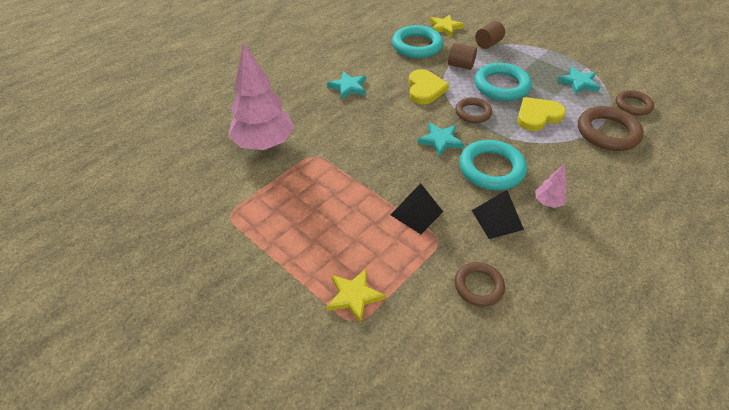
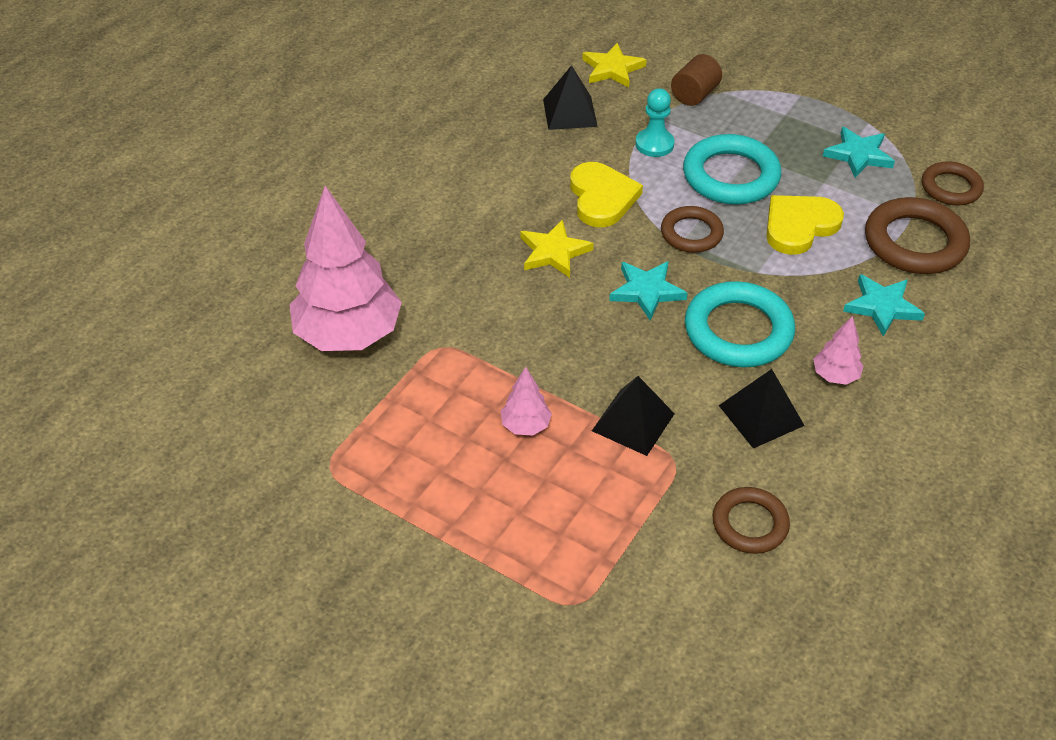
camera: 10 degrees left, 0 degrees up
yellow star [326,268,386,324] -> yellow star moved to [521,219,593,278]
turquoise star [327,71,366,100] -> turquoise star moved to [843,274,925,337]
turquoise ring [392,25,443,58] -> black pyramid [543,65,598,130]
brown cylinder [448,43,477,70] -> turquoise pawn [635,88,675,157]
none -> pink tree [501,367,552,436]

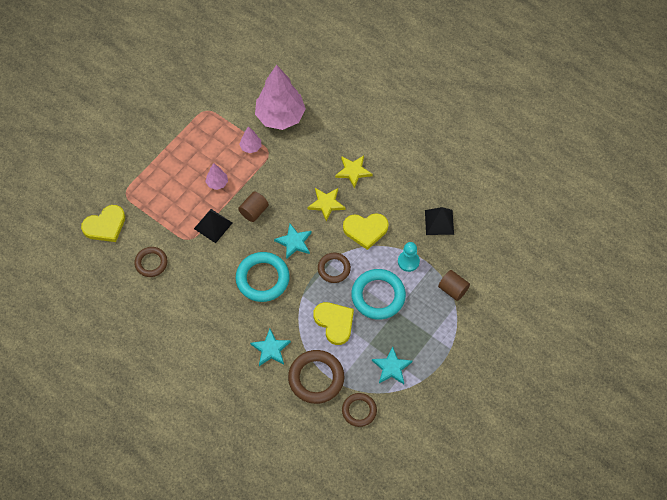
camera: 95 degrees right, 15 degrees up
yellow star [582,43,647,88] -> yellow star moved to [335,156,373,189]
black pyramid [719,369,805,449] -> none
pink tree [813,316,863,385] -> pink tree moved to [239,126,261,153]
none -> yellow heart [81,205,125,242]
none -> brown cylinder [238,191,269,222]

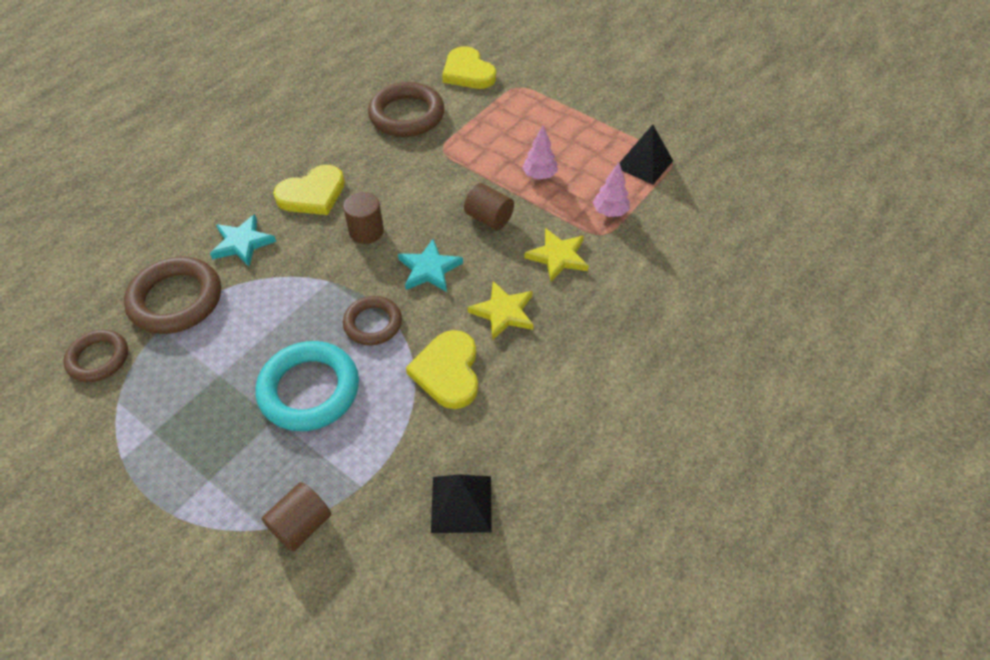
camera: 90 degrees right, 10 degrees down
brown ring [134,247,167,277] -> brown ring [368,82,444,137], size x1.62
black pyramid [194,209,232,243] -> black pyramid moved to [620,125,673,185]
turquoise ring [236,252,290,302] -> brown cylinder [343,192,384,244]
pink tree [255,65,306,130] -> none
yellow heart [313,302,354,345] -> yellow heart moved to [273,165,345,215]
yellow star [335,156,373,189] -> yellow star moved to [524,228,589,281]
turquoise star [372,346,412,384] -> none
turquoise pawn [398,242,420,272] -> none

